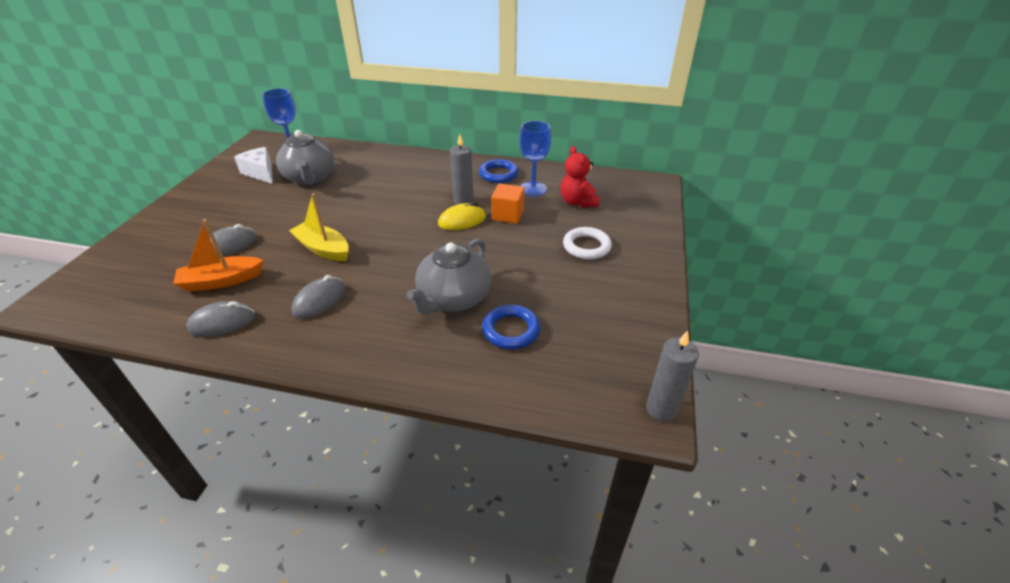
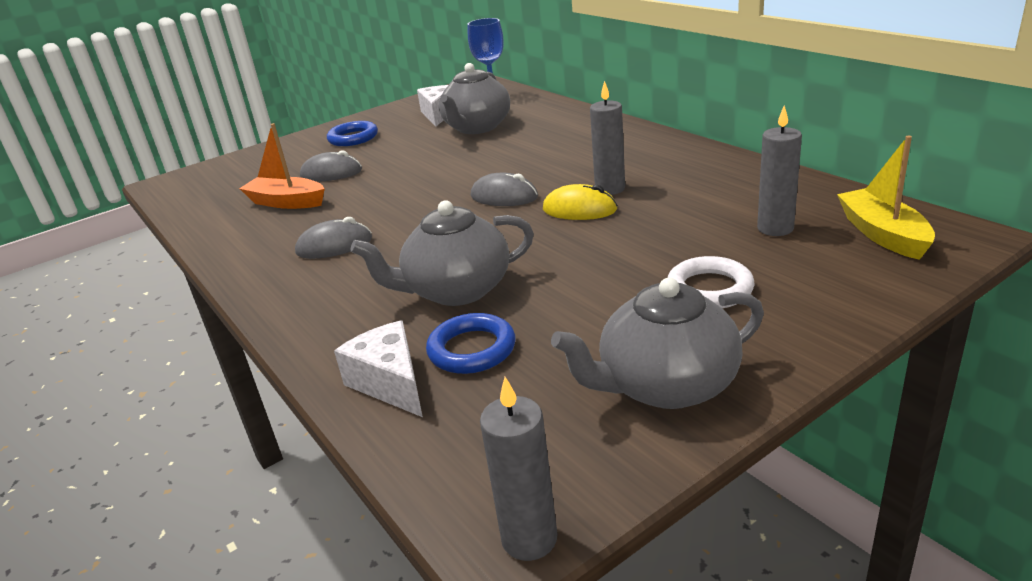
camera: 45 degrees right, 10 degrees down
grey mouse [186,301,256,337] -> grey mouse moved to [471,173,538,206]
yellow boat [289,193,349,261] -> yellow boat moved to [837,136,935,260]
blue ring [479,159,519,183] -> blue ring moved to [327,121,378,146]
orange cube [491,183,525,224] -> none
blue goblet [519,121,551,197] -> none
red teddy bear [560,146,599,207] -> grey candle [757,105,802,236]
none -> white cheese [334,320,423,417]
none -> grey teapot [551,278,764,409]

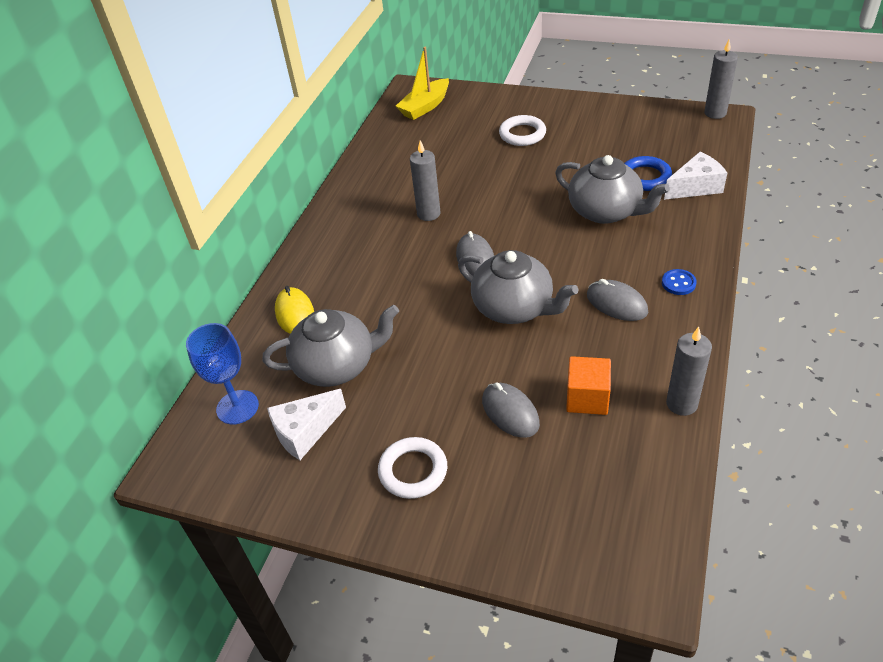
camera: 125 degrees left, 15 degrees up
orange boat [239,123,325,209] -> orange cube [566,356,611,415]
blue ring [327,121,378,146] -> white ring [378,437,447,499]
white cheese [334,320,423,417] -> white cheese turned 135 degrees counterclockwise [664,152,727,200]
yellow mouse [543,184,618,220] -> yellow mouse moved to [275,286,314,334]
grey teapot [551,278,764,409] -> grey teapot moved to [458,250,579,324]
grey candle [757,105,802,236] -> grey candle moved to [666,327,712,416]
none -> blue button [662,269,697,295]

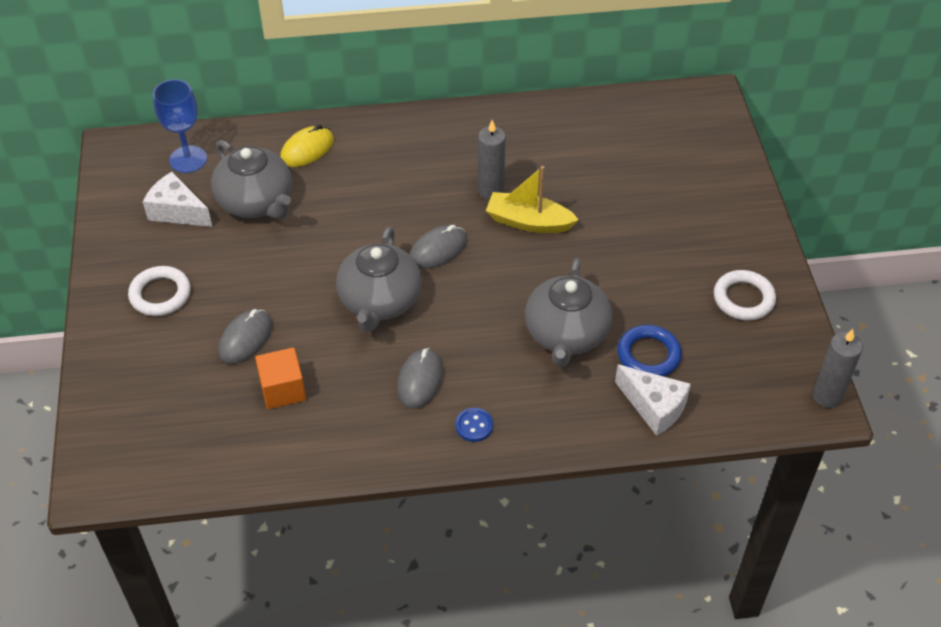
camera: 60 degrees right, 5 degrees up
yellow boat [396,47,449,120] -> yellow boat moved to [486,166,579,233]
white ring [499,115,546,146] -> white ring moved to [714,270,776,321]
grey candle [666,327,712,416] -> none

